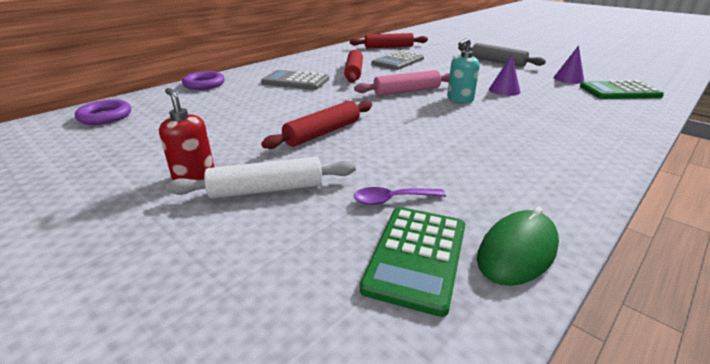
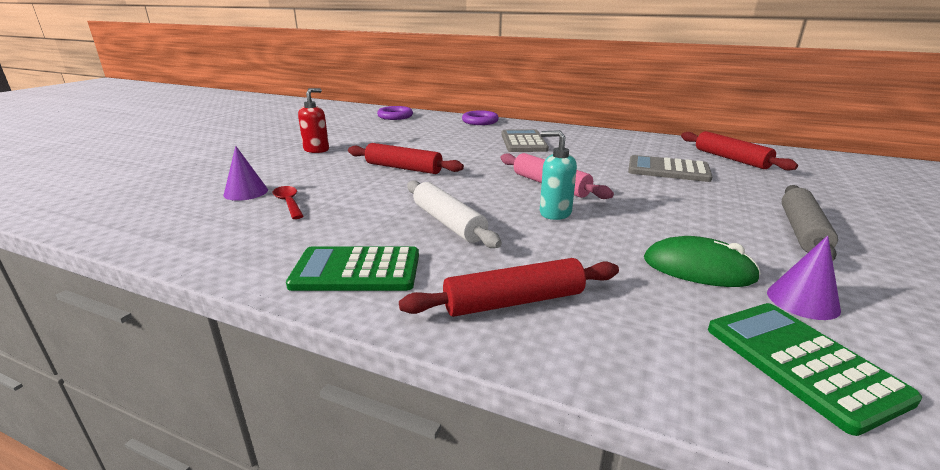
camera: 70 degrees right, 5 degrees down
white rolling pin [166,157,356,199] -> white rolling pin moved to [407,180,502,248]
red rolling pin [344,50,363,83] -> red rolling pin moved to [399,258,619,317]
purple spoon [354,187,446,205] -> red spoon [273,186,304,219]
green calculator [360,207,465,317] -> green calculator moved to [286,246,419,291]
green mouse [477,207,559,286] -> green mouse moved to [644,236,761,287]
purple cone [489,55,521,96] -> purple cone moved to [223,146,268,201]

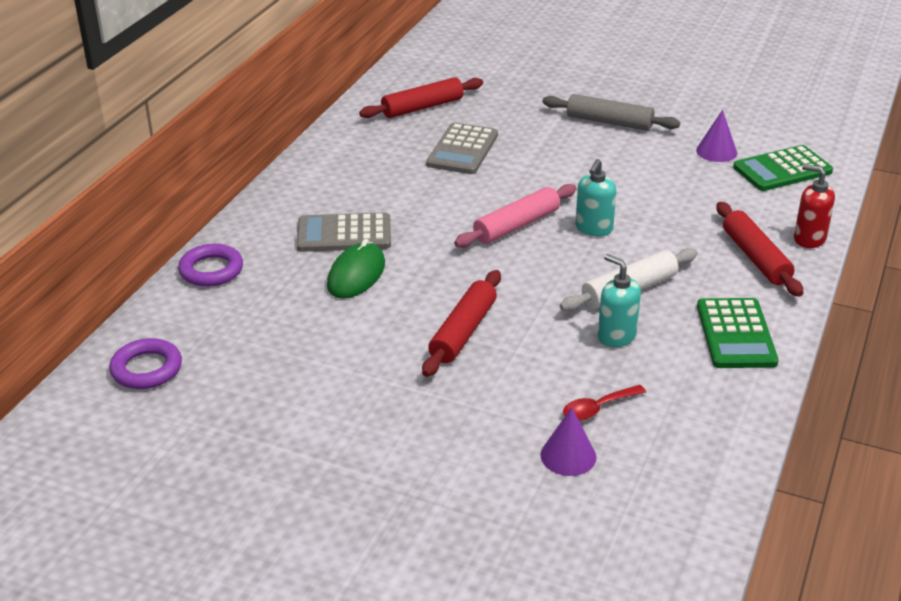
camera: 90 degrees left, 10 degrees up
red soap dispenser [298,88,329,153] -> red soap dispenser moved to [794,164,835,248]
green mouse [644,236,761,287] -> green mouse moved to [327,239,385,299]
none -> turquoise soap dispenser [598,254,641,347]

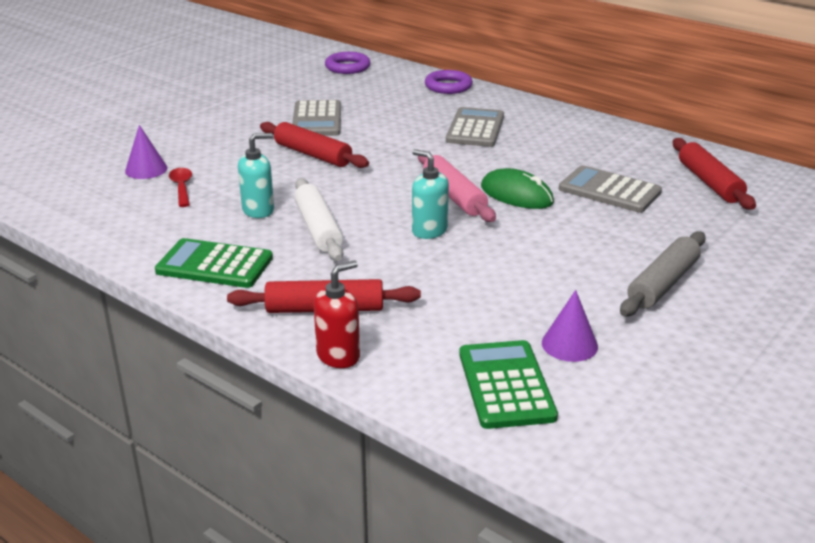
camera: 105 degrees right, 5 degrees down
green mouse [327,239,385,299] -> green mouse moved to [481,168,554,209]
none -> grey calculator [292,100,341,136]

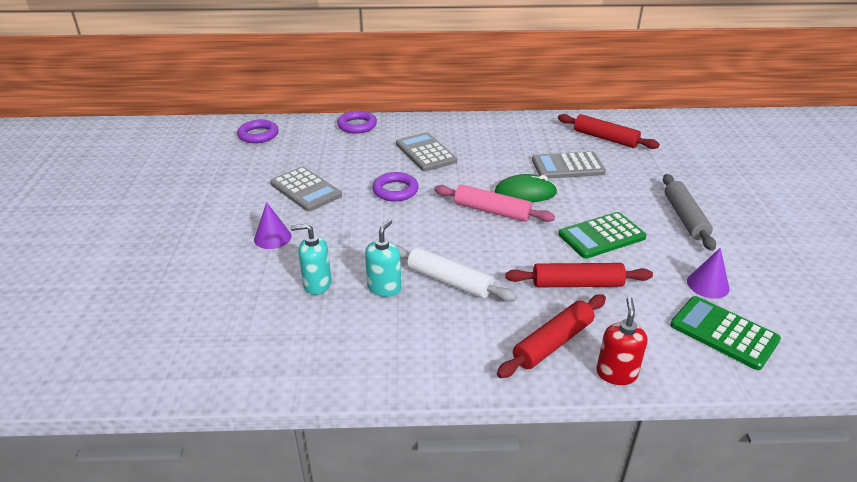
camera: 40 degrees left, 5 degrees up
purple cone [125,125,168,179] -> purple cone moved to [254,202,291,249]
green calculator [155,238,273,288] -> green calculator moved to [558,212,647,259]
red spoon [169,168,192,207] -> none
red rolling pin [260,122,369,168] -> red rolling pin moved to [505,263,653,287]
turquoise soap dispenser [412,149,449,239] -> turquoise soap dispenser moved to [290,224,331,295]
none -> purple ring [372,172,419,202]

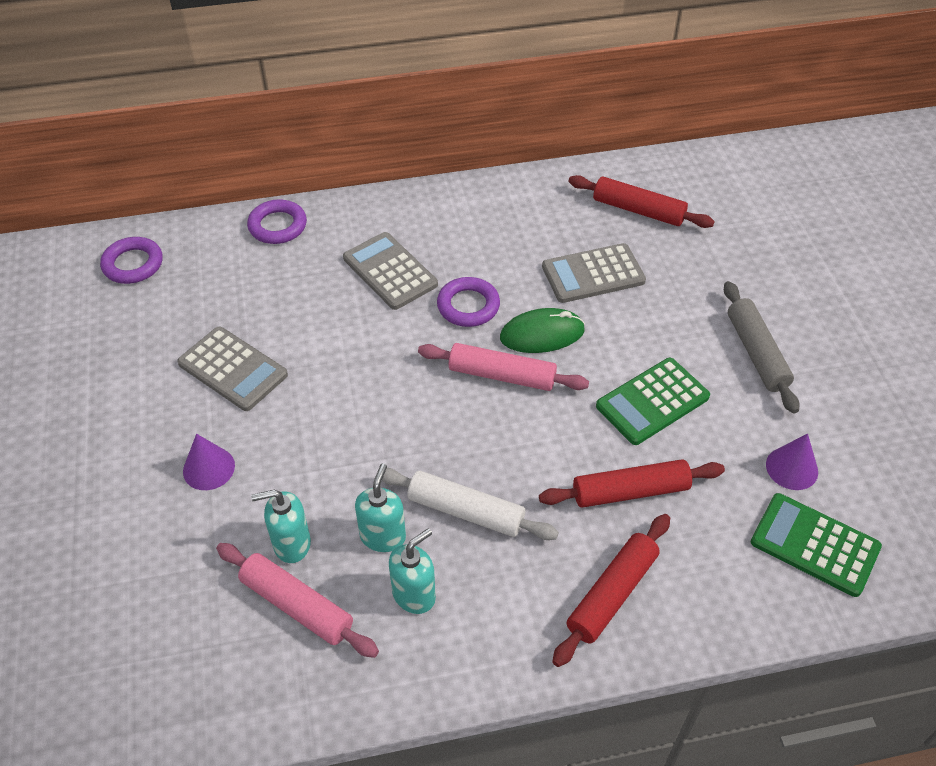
camera: 10 degrees left, 15 degrees up
purple ring [372,172,419,202] -> purple ring moved to [437,277,500,327]
red soap dispenser [596,297,647,385] -> none
none -> pink rolling pin [216,543,379,658]
none -> turquoise soap dispenser [389,528,436,614]

